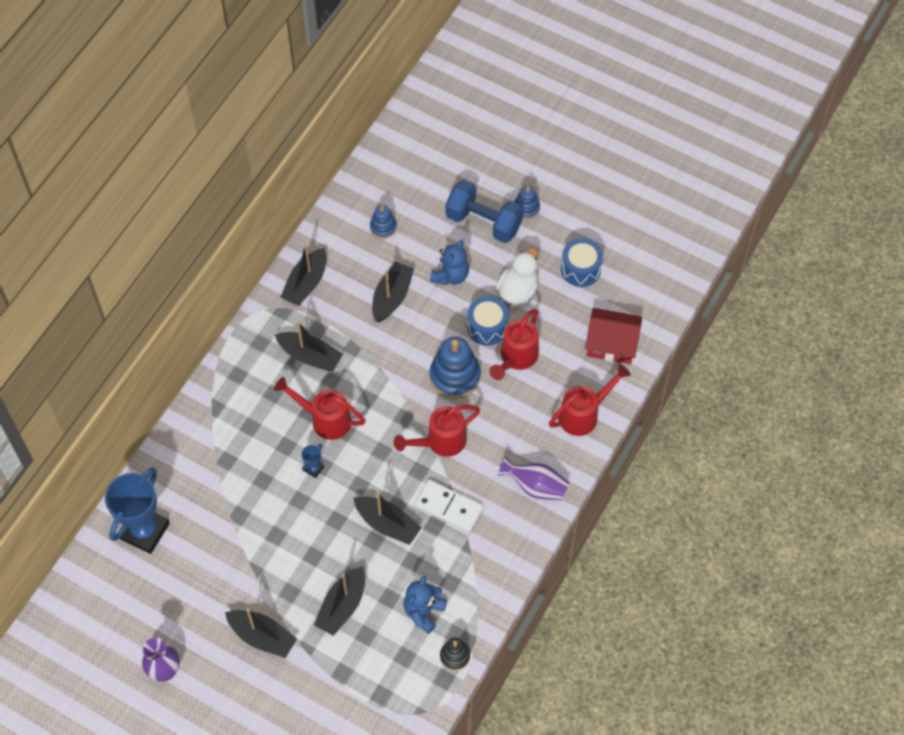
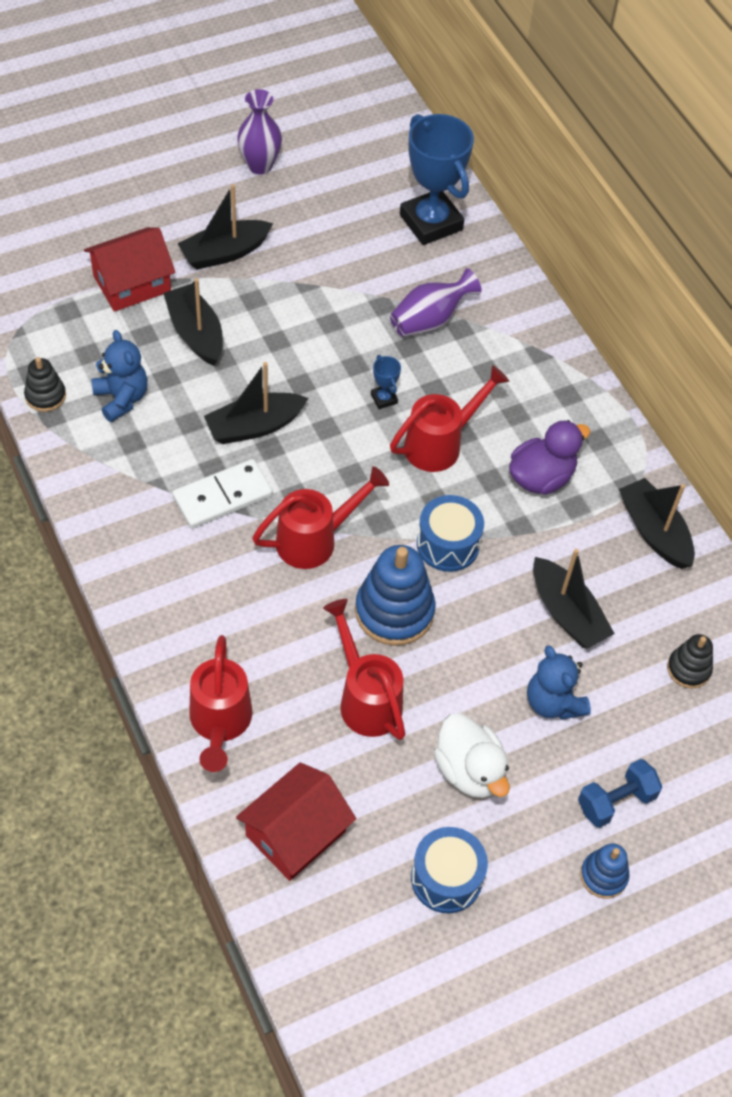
camera: 120 degrees right, 5 degrees down
black boat [275,321,343,371] -> purple duck [509,420,590,495]
blue stacking toy [370,205,397,239] -> black stacking toy [667,634,713,689]
red watering can [394,405,480,457] -> red watering can turned 60 degrees clockwise [252,466,389,569]
blue dumbbell [446,180,524,243] -> blue dumbbell [578,759,662,828], size x0.61
blue drum [467,296,509,346] -> blue drum moved to [417,495,484,572]
purple vase [497,456,569,500] -> purple vase moved to [390,268,482,337]
none -> red house [84,227,175,312]

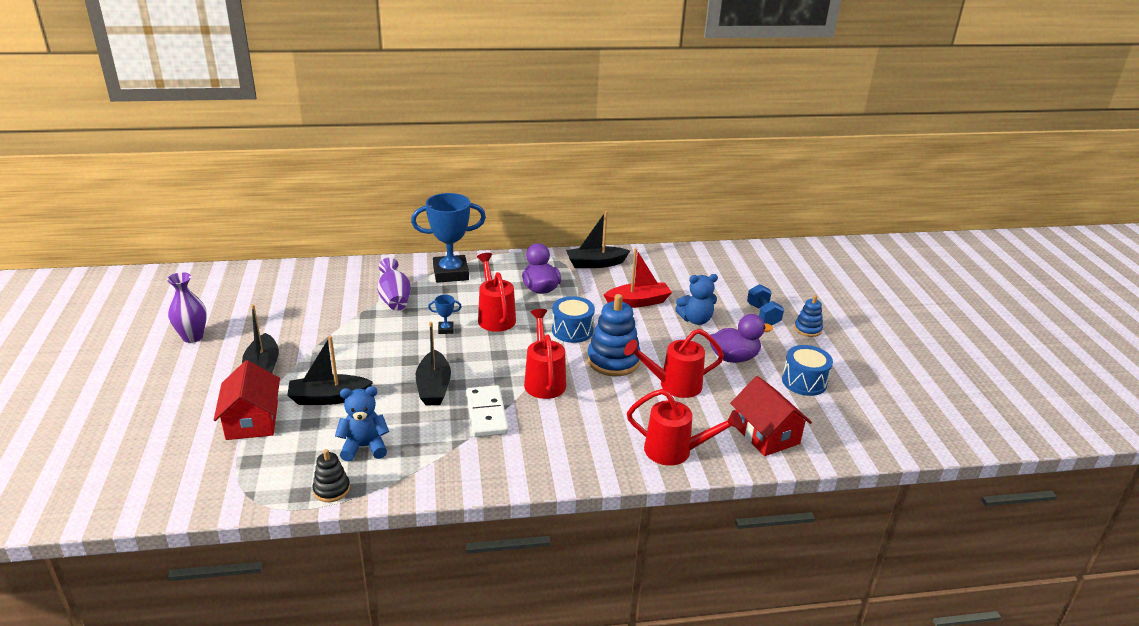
camera: 70 degrees left, 25 degrees down
blue trophy [400,114,474,245] -> blue trophy moved to [411,193,486,283]
white duck [434,713,510,798] -> purple duck [710,314,773,363]
black boat [533,549,615,649] -> red boat [604,248,672,308]
black stacking toy [667,634,713,689] -> none

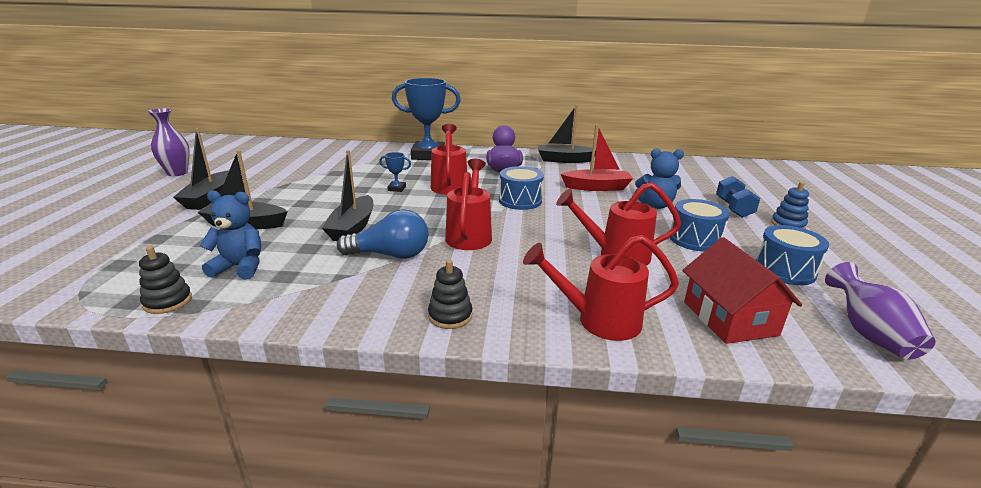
camera: 15 degrees right, 5 degrees down
red house [214,360,280,440] -> none
purple vase [377,258,411,311] -> purple vase moved to [825,262,935,360]
white domino [466,385,508,437] -> blue light bulb [337,209,428,259]
blue stacking toy [587,294,640,376] -> none
red watering can [627,389,743,465] -> red watering can turned 150 degrees clockwise [523,235,679,341]
purple duck [710,314,773,363] -> blue drum [670,199,730,251]
none -> black stacking toy [428,260,472,329]

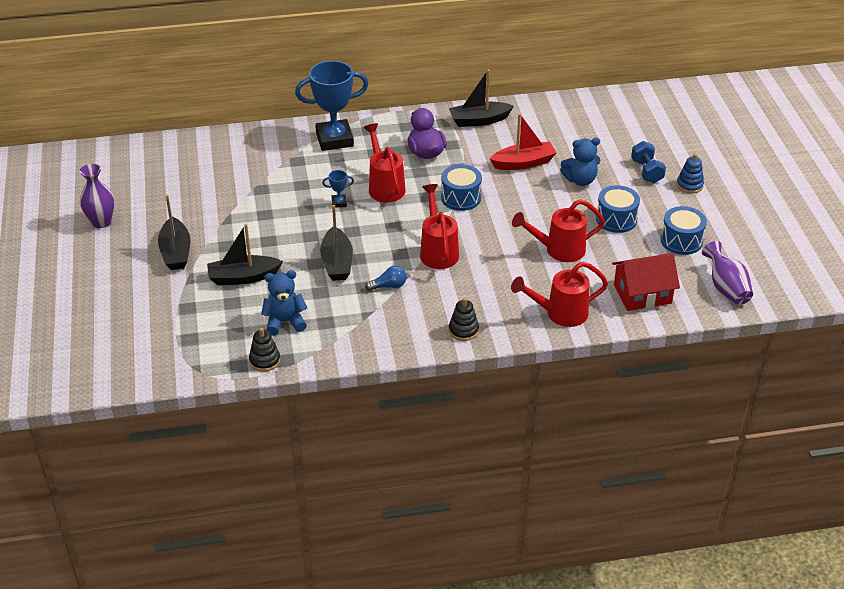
camera: 15 degrees left, 15 degrees up
blue light bulb [337,209,428,259] -> blue light bulb [365,266,406,291], size x0.58
red house [682,237,802,344] -> red house turned 75 degrees counterclockwise [612,253,680,311]

